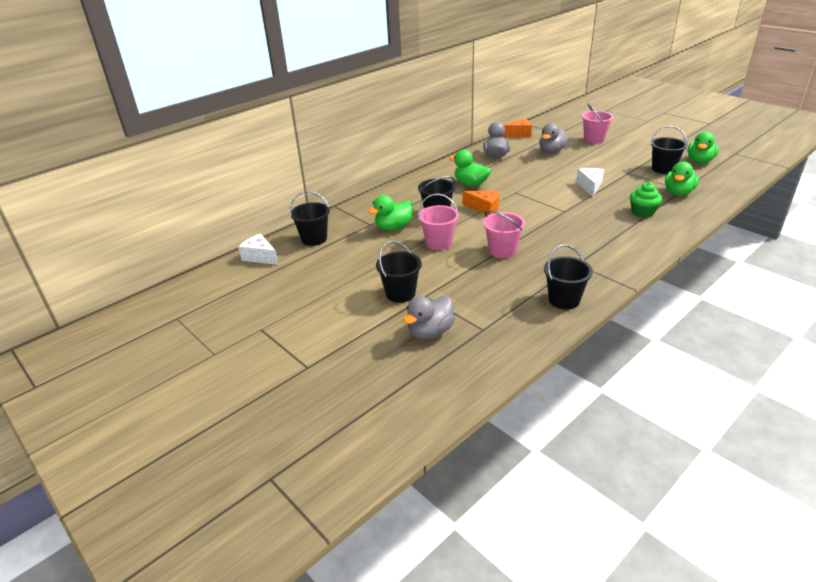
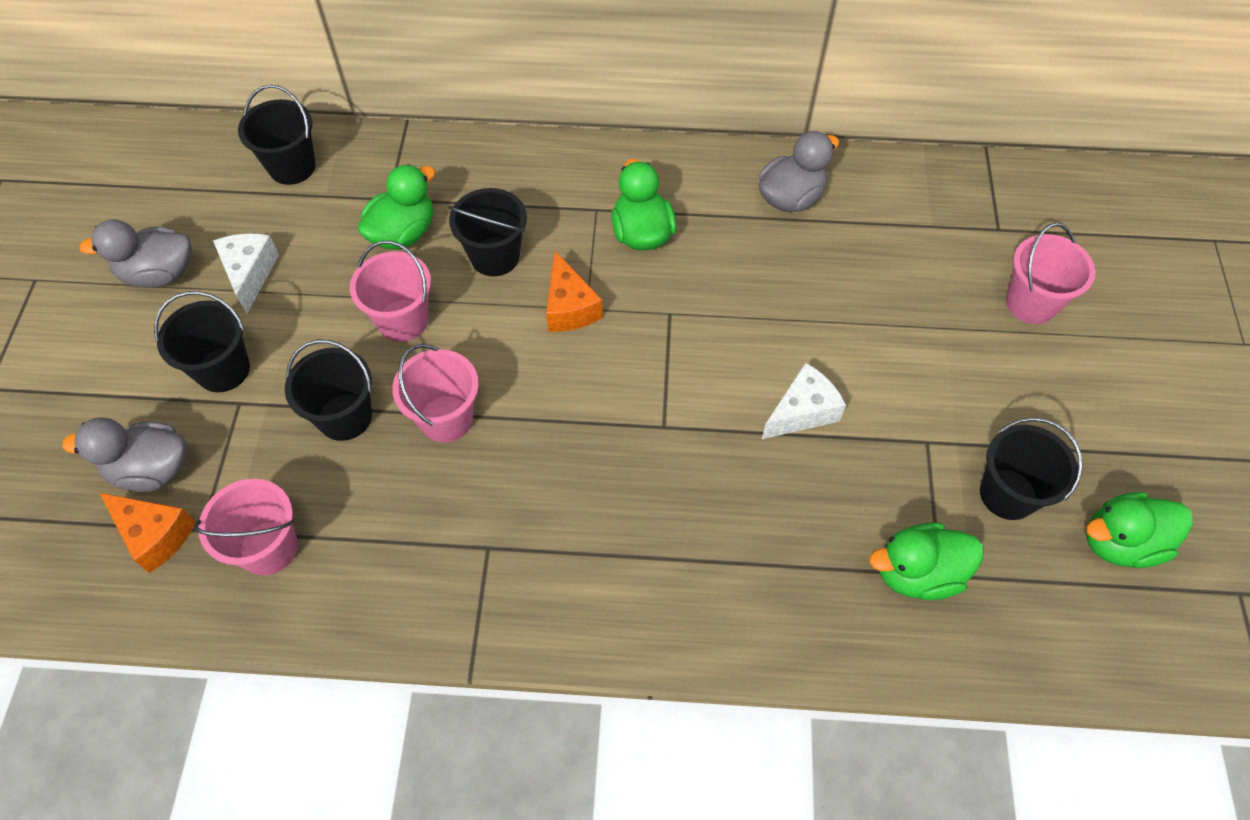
camera: 45 degrees right, 25 degrees up
white cheese [238,234,279,265] -> white cheese moved to [213,234,279,314]
green duck [368,195,413,231] -> green duck turned 120 degrees clockwise [358,164,435,250]
orange cheese [503,118,532,137] -> orange cheese moved to [100,493,196,573]
grey duck [539,123,568,153] -> grey duck moved to [79,220,192,288]
black bucket [544,245,593,309] -> black bucket moved to [285,340,372,441]
green cupcake [630,182,662,217] -> none
none -> pink bucket [194,479,298,575]

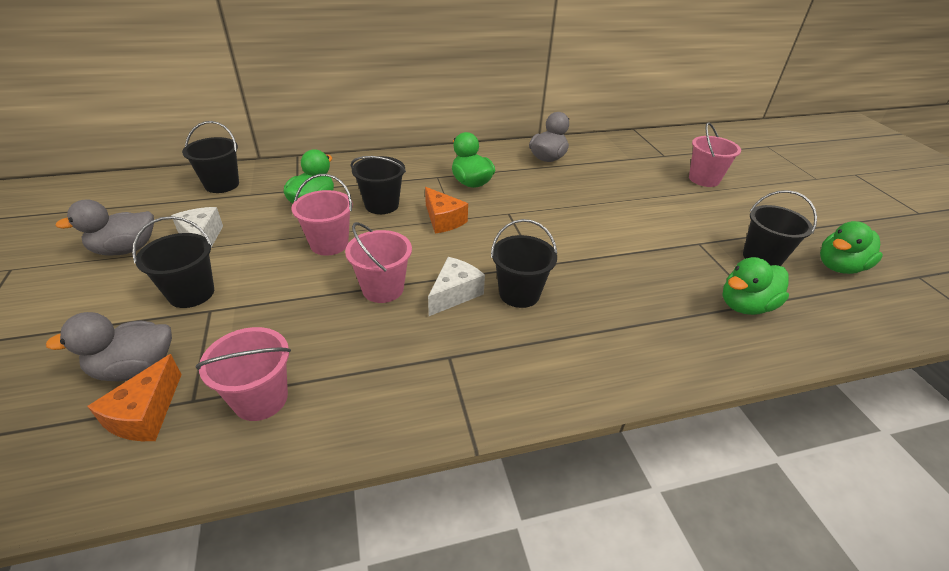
camera: 20 degrees left, 20 degrees down
orange cheese [100,493,196,573] -> orange cheese turned 90 degrees clockwise [87,354,182,441]
black bucket [285,340,372,441] -> black bucket moved to [491,219,557,308]
white cheese [762,363,846,439] -> white cheese moved to [428,257,485,316]

